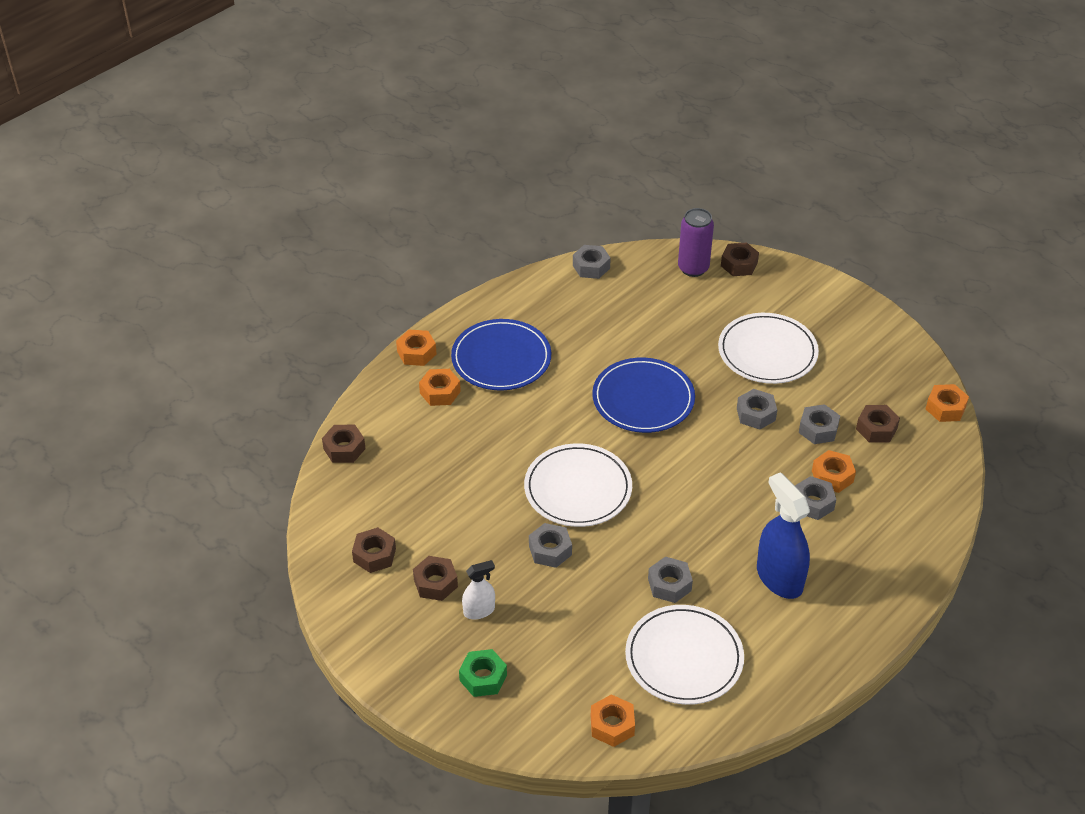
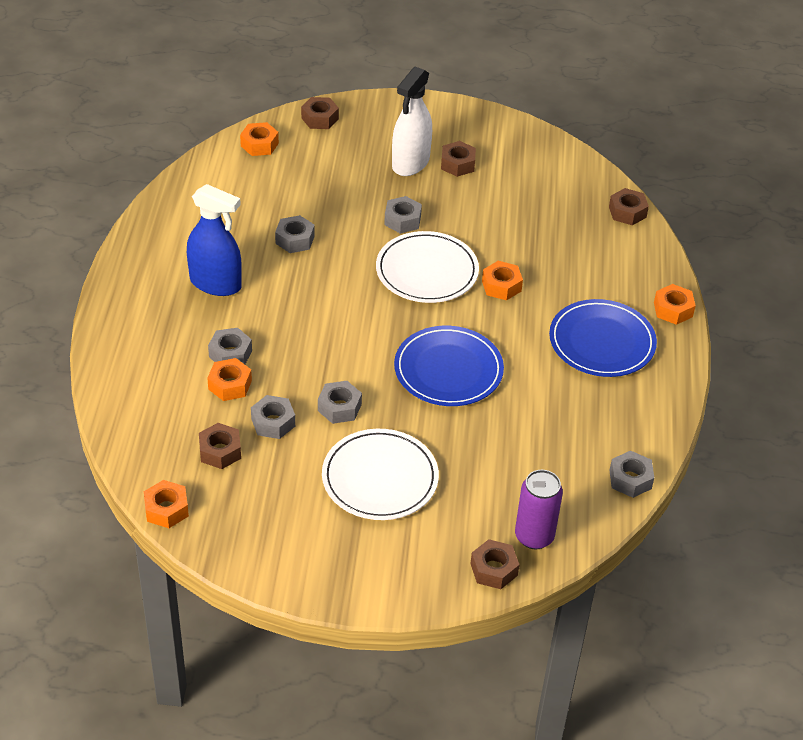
camera: 140 degrees right, 0 degrees up
brown nut [352,527,396,573] -> brown nut moved to [301,97,339,129]
orange nut [419,369,461,406] -> orange nut moved to [482,261,523,301]
green nut [459,649,507,697] -> none
white spray bottle [462,560,495,619] -> white spray bottle [392,67,432,176], size x1.86
white plate [625,605,744,705] -> none

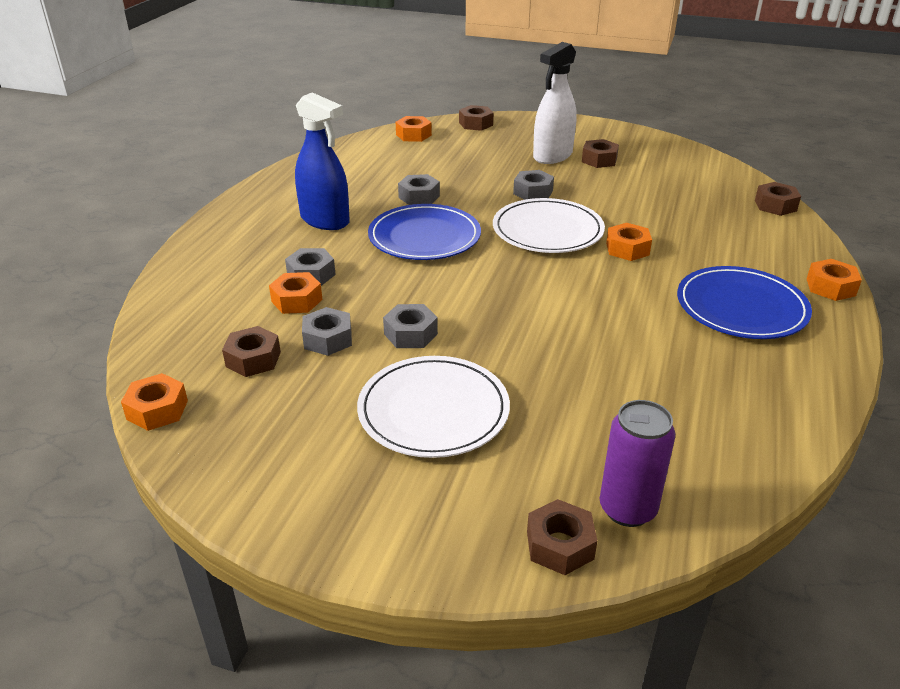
camera: 15 degrees right, 10 degrees down
blue plate [394,326,504,406] -> blue plate moved to [368,204,481,260]
grey nut [609,451,654,498] -> none

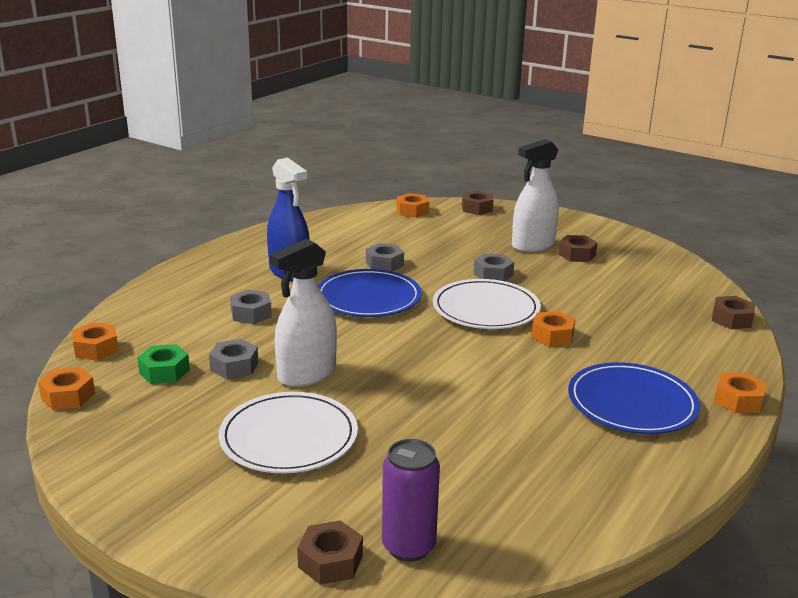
camera: 15 degrees right, 10 degrees down
brown nut [222,326,281,377] -> green nut [137,344,190,384]
orange nut [269,272,322,314] -> orange nut moved to [72,322,119,361]
grey nut [383,304,438,348] -> white spray bottle [270,239,337,387]

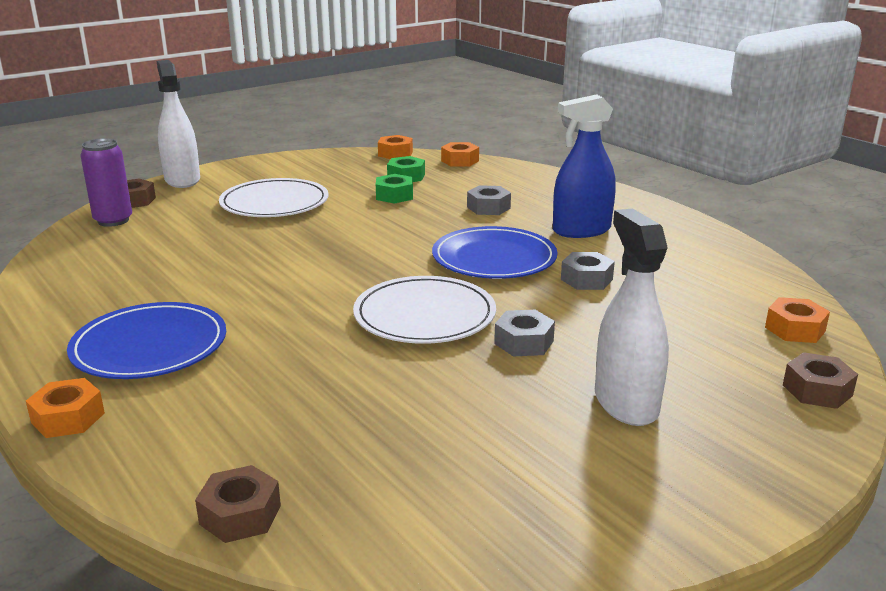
camera: 110 degrees right, 0 degrees up
grey nut [209,339,259,379] -> green nut [376,174,413,204]
white spray bottle [270,239,337,387] -> white spray bottle moved to [157,60,200,188]
orange nut [531,311,575,347] -> none
brown nut [558,235,598,262] -> none

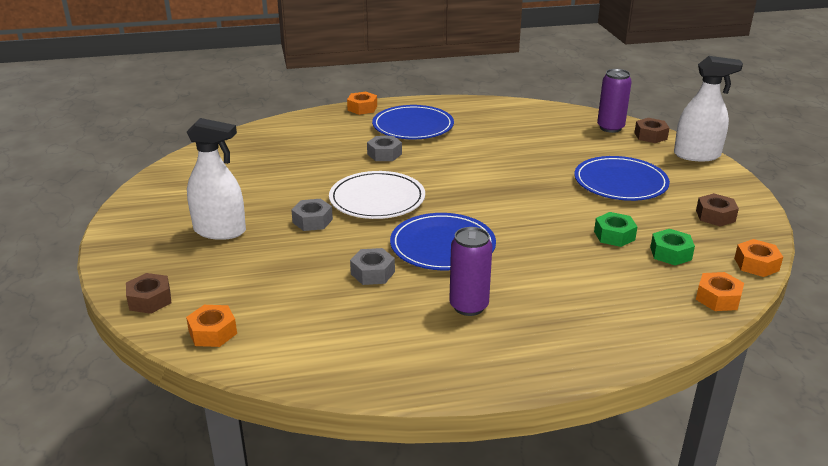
camera: 115 degrees right, 5 degrees up
brown nut [195,465,281,543] -> brown nut moved to [696,193,739,226]
white plate [219,178,328,217] -> blue plate [574,156,670,201]
grey nut [467,185,511,215] -> grey nut moved to [367,136,402,161]
blue spray bottle [553,94,616,238] -> purple can [449,227,492,316]

